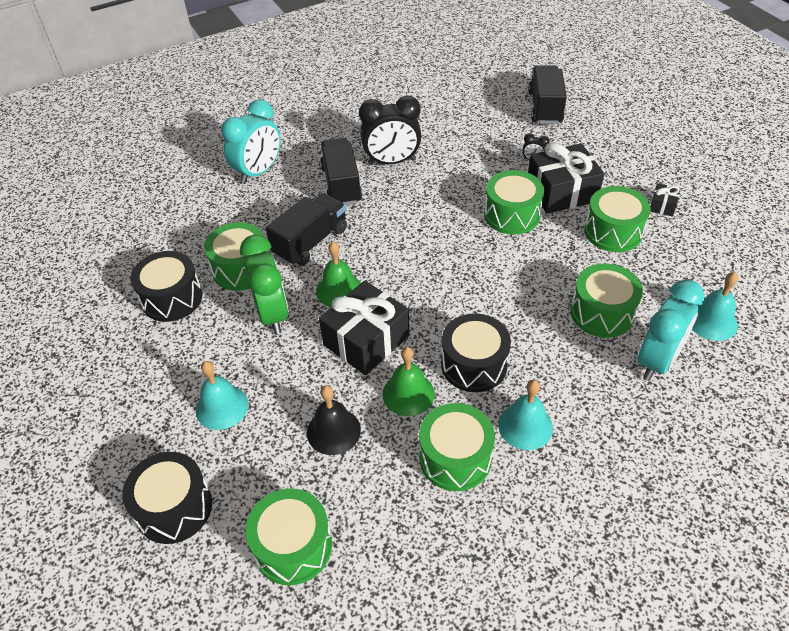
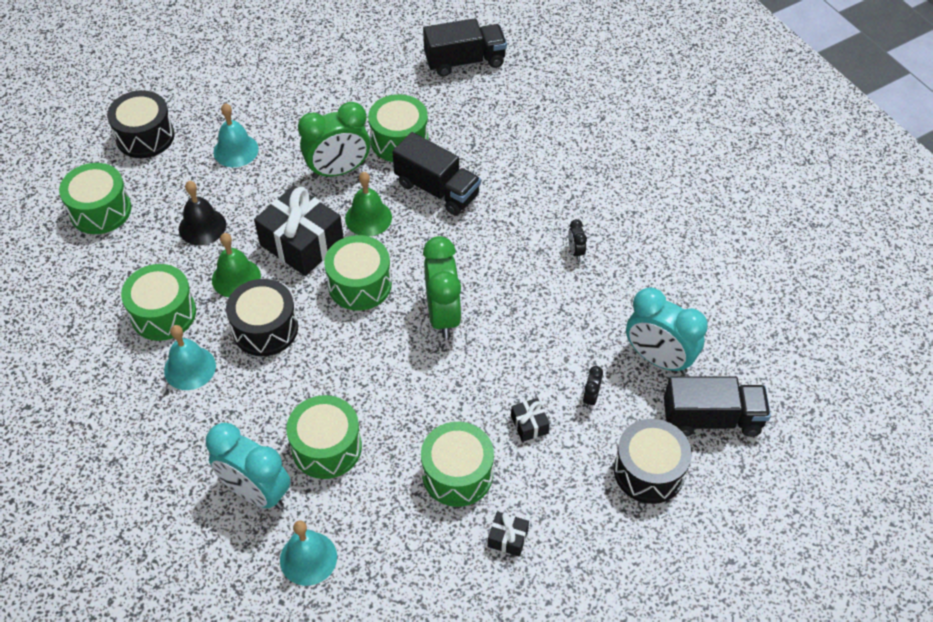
camera: 85 degrees right, 5 degrees up
black drum [130,251,203,322] -> black drum moved to [614,419,692,504]
turquoise clock [221,99,281,184] -> turquoise clock moved to [626,287,708,374]
black truck [320,138,363,205] -> black truck moved to [423,18,507,77]
black clock [359,95,421,165] -> black clock [568,219,587,260], size x0.42
green drum [484,170,544,235] -> green drum moved to [324,235,392,311]
black gift [528,142,604,214] -> black gift [511,398,550,442], size x0.45
none -> green clock [423,236,462,339]

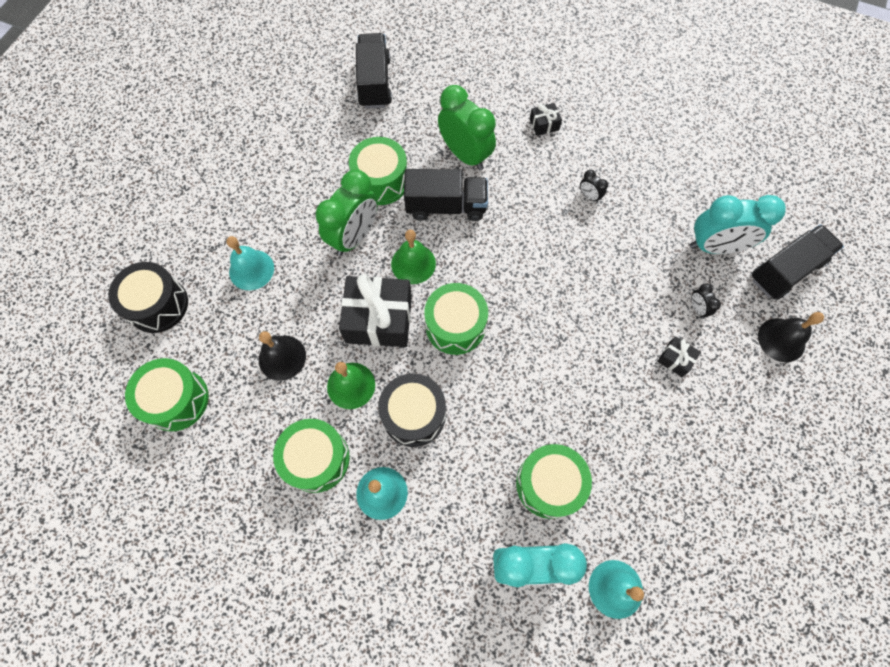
camera: 35 degrees left, 15 degrees up
green drum [421,422,494,507] -> none
black truck [423,18,507,77] -> black truck turned 45 degrees counterclockwise [356,33,392,109]
green clock [423,236,462,339] -> green clock moved to [438,85,496,170]
black gift [488,511,529,557] -> black gift moved to [530,103,562,136]
black drum [614,419,692,504] -> black bell [758,312,824,362]

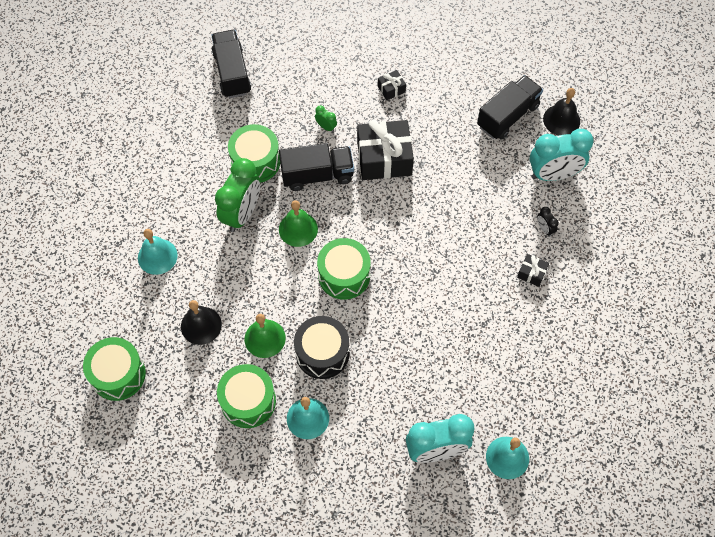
camera: 10 degrees left, 5 degrees down
black drum [108,262,188,333] -> none
black gift [339,274,412,347] -> black gift moved to [357,119,414,180]
green clock [438,85,496,170] -> green clock [315,105,337,132], size x0.42
green drum [516,444,592,519] -> none
black clock [580,170,608,203] -> none
black truck [752,224,844,299] -> black truck moved to [477,75,543,140]
black bell [758,312,824,362] -> black bell moved to [543,88,580,135]

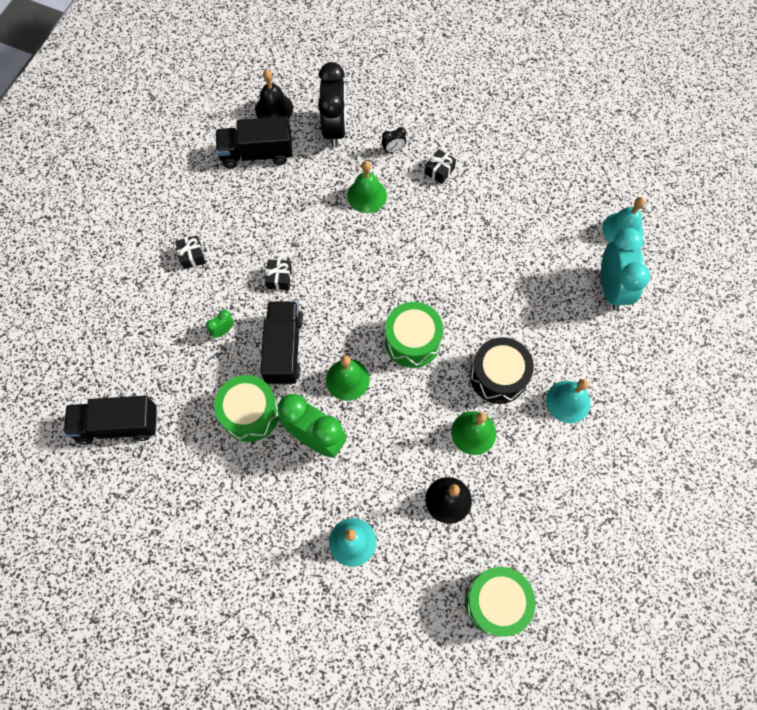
camera: 80 degrees left, 5 degrees up
green drum [217,364,276,428] -> none
black gift [357,119,414,180] -> black gift [265,259,292,290], size x0.45
black truck [477,75,543,140] -> black truck turned 60 degrees counterclockwise [216,116,292,169]
turquoise clock [529,129,594,181] -> black clock [318,62,346,148]
none -> green bell [347,161,387,213]

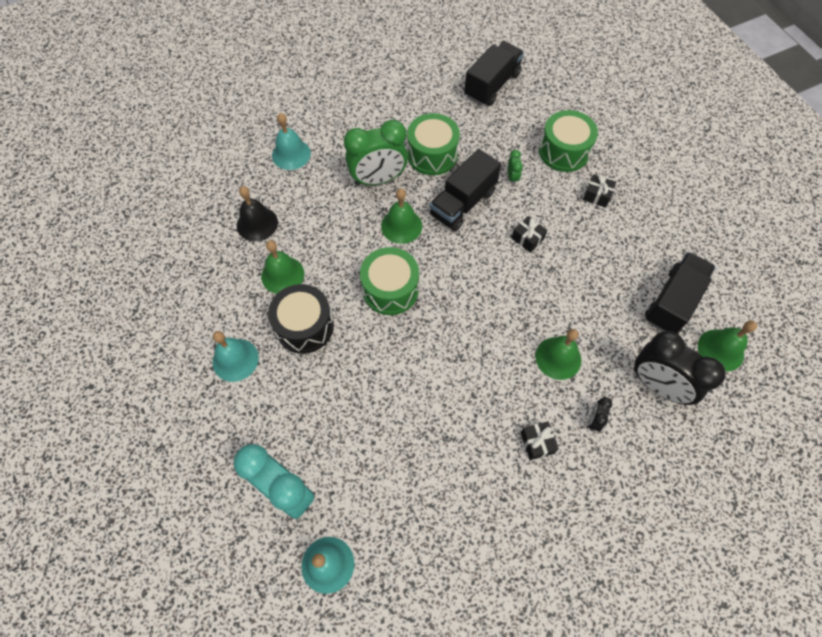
camera: 130 degrees right, 5 degrees down
black bell [255,70,293,119] -> green bell [698,320,757,372]
black truck [260,301,303,385] -> black truck turned 90 degrees clockwise [430,149,501,231]
green drum [465,567,536,636] -> green drum moved to [539,110,598,172]

